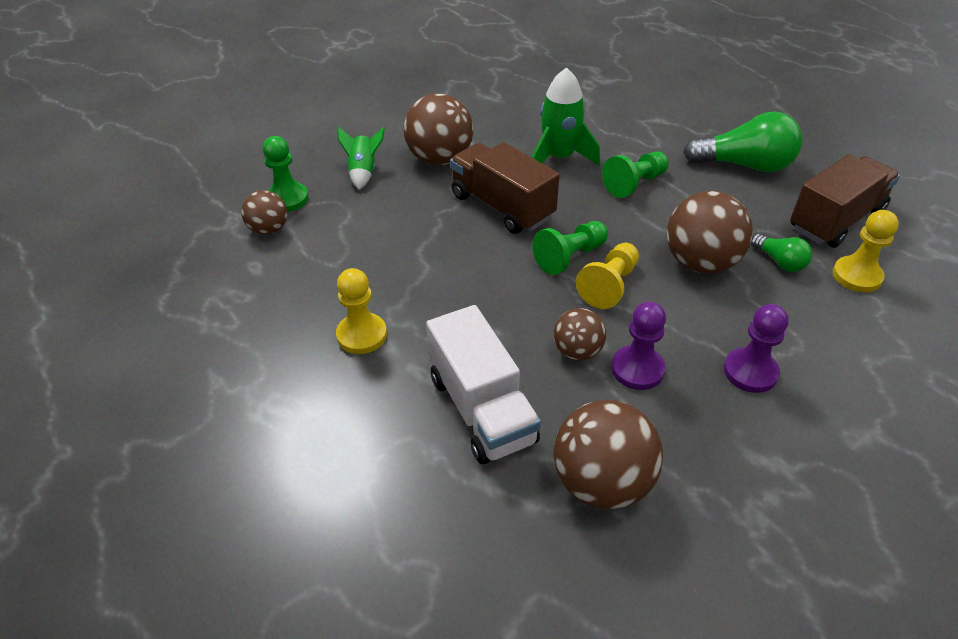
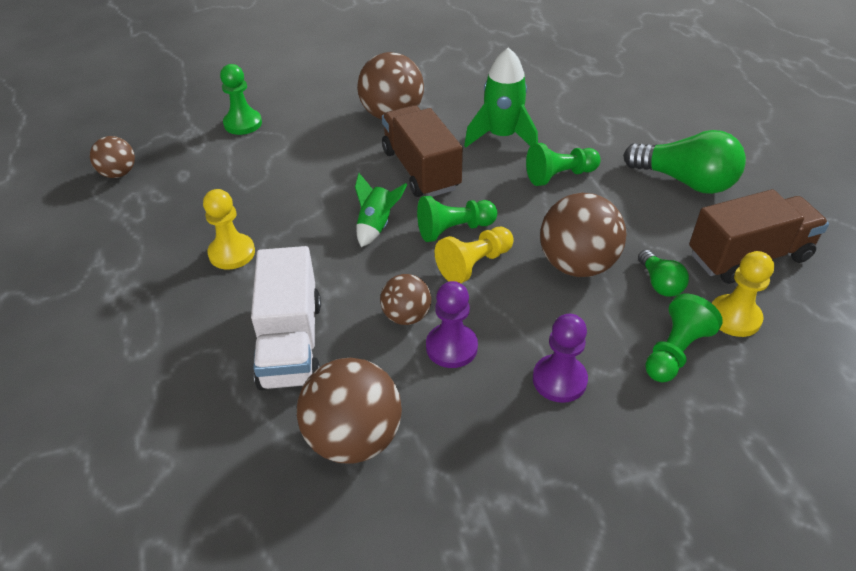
camera: 20 degrees right, 0 degrees up
brown ball [241,190,287,235] -> brown ball moved to [90,136,135,178]
green rocket [337,127,385,190] -> green rocket moved to [355,173,407,247]
none -> green pawn [645,294,723,382]

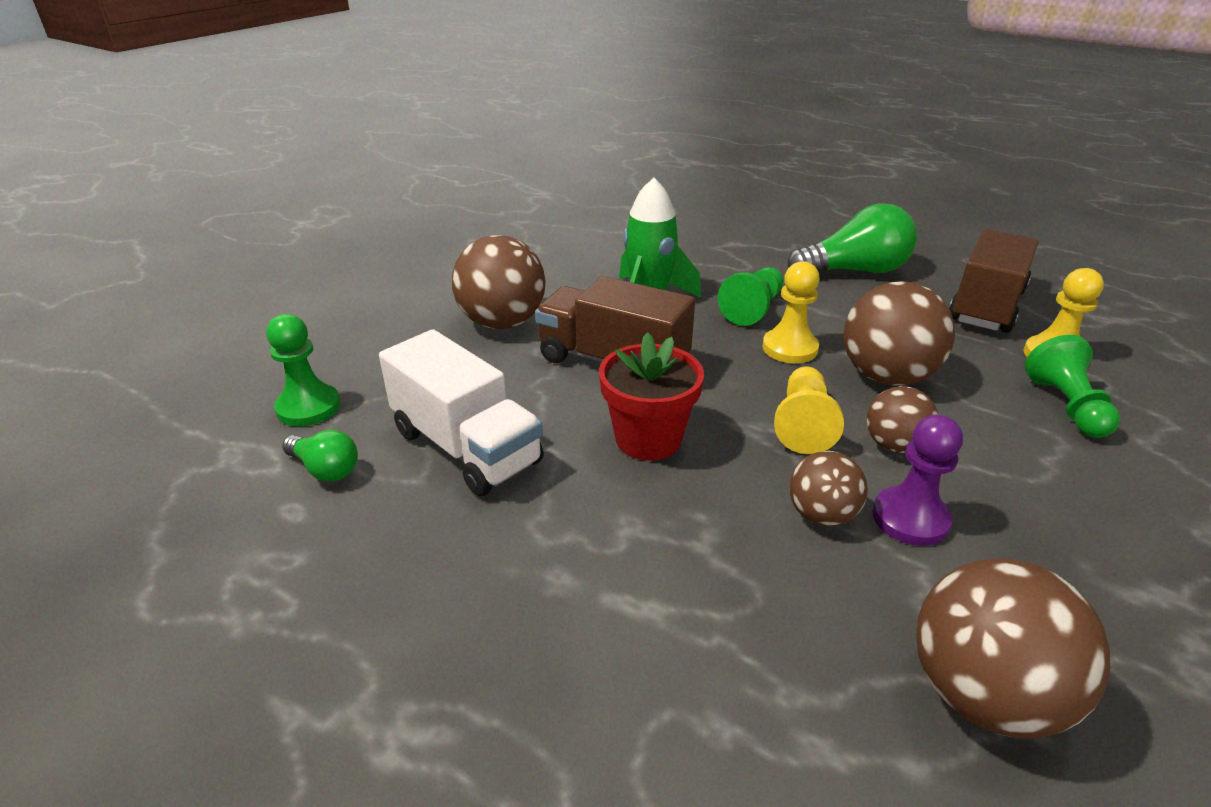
camera: 40 degrees left, 10 degrees down
brown ball [90,136,135,178] -> brown ball moved to [867,386,938,453]
yellow pawn [203,189,255,270] -> yellow pawn moved to [762,261,820,364]
white truck [251,246,321,390] -> white truck moved to [379,329,544,496]
green rocket [355,173,407,247] -> red flower pot [599,332,704,461]
green pawn [417,196,498,242] -> none
purple pawn [533,314,588,403] -> none
green light bulb [638,250,689,297] -> green light bulb moved to [282,430,358,482]

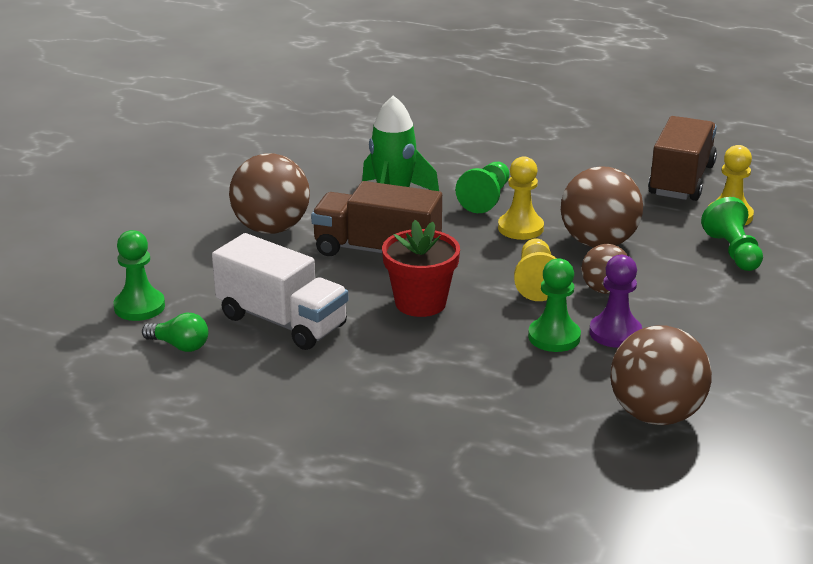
camera: 10 degrees left, 5 degrees down
green light bulb [788,203,917,273] -> none
brown ball [789,451,868,526] -> green pawn [528,258,581,352]

